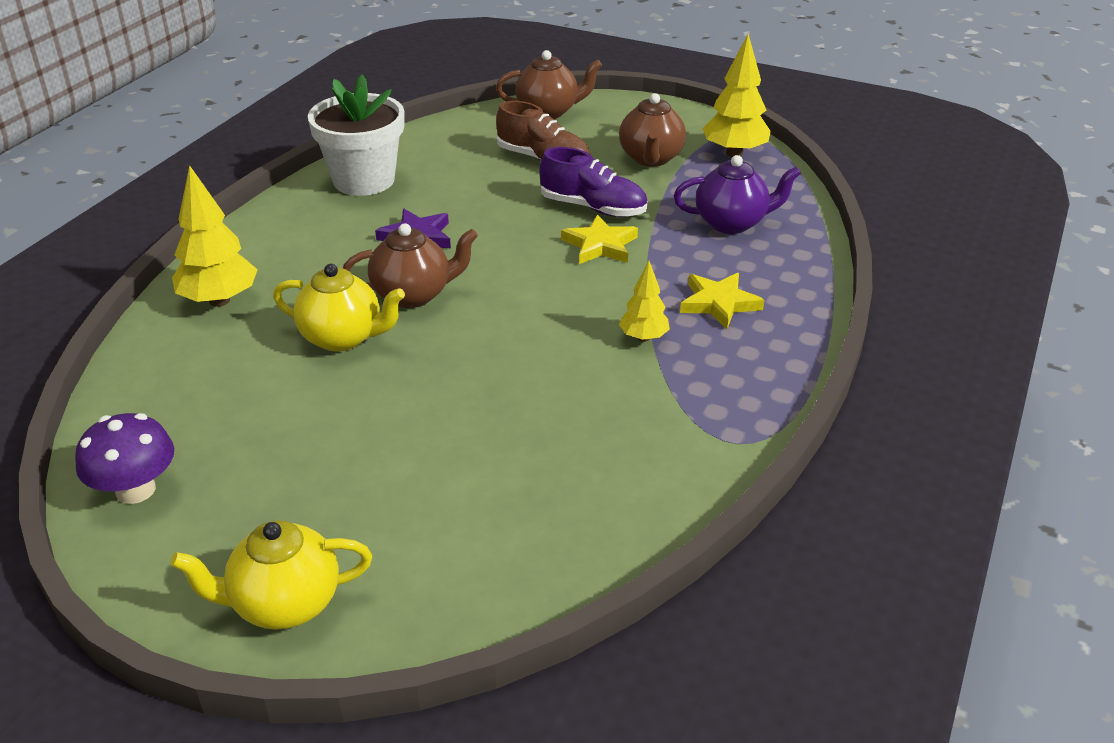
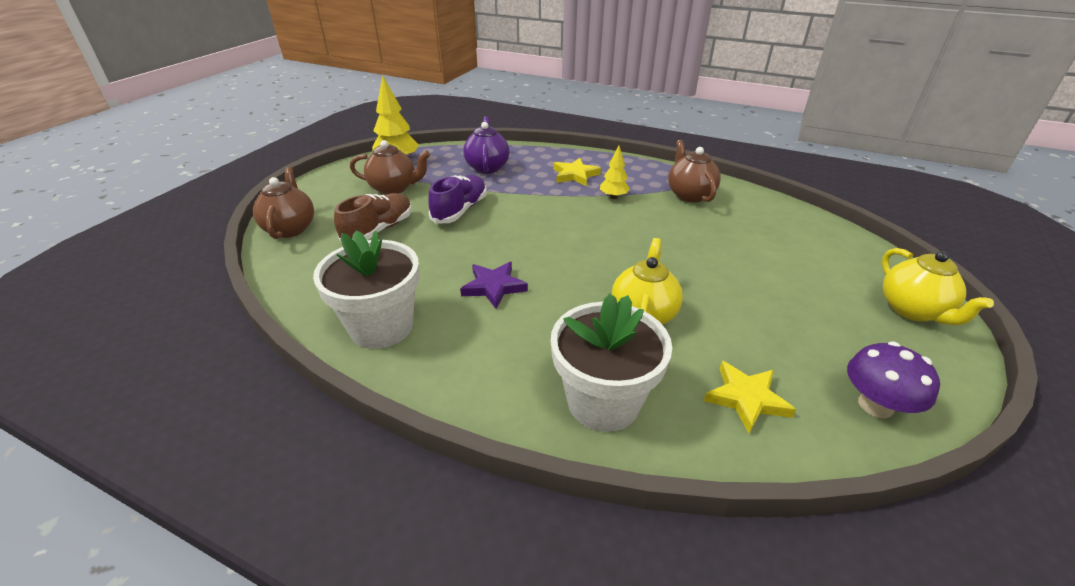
camera: 90 degrees left, 0 degrees up
yellow tree [172,165,258,307] -> white flower pot [551,293,672,432]
brown teapot [343,223,478,308] -> brown teapot moved to [668,140,721,203]
yellow star [561,214,638,264] -> yellow star moved to [704,361,796,433]

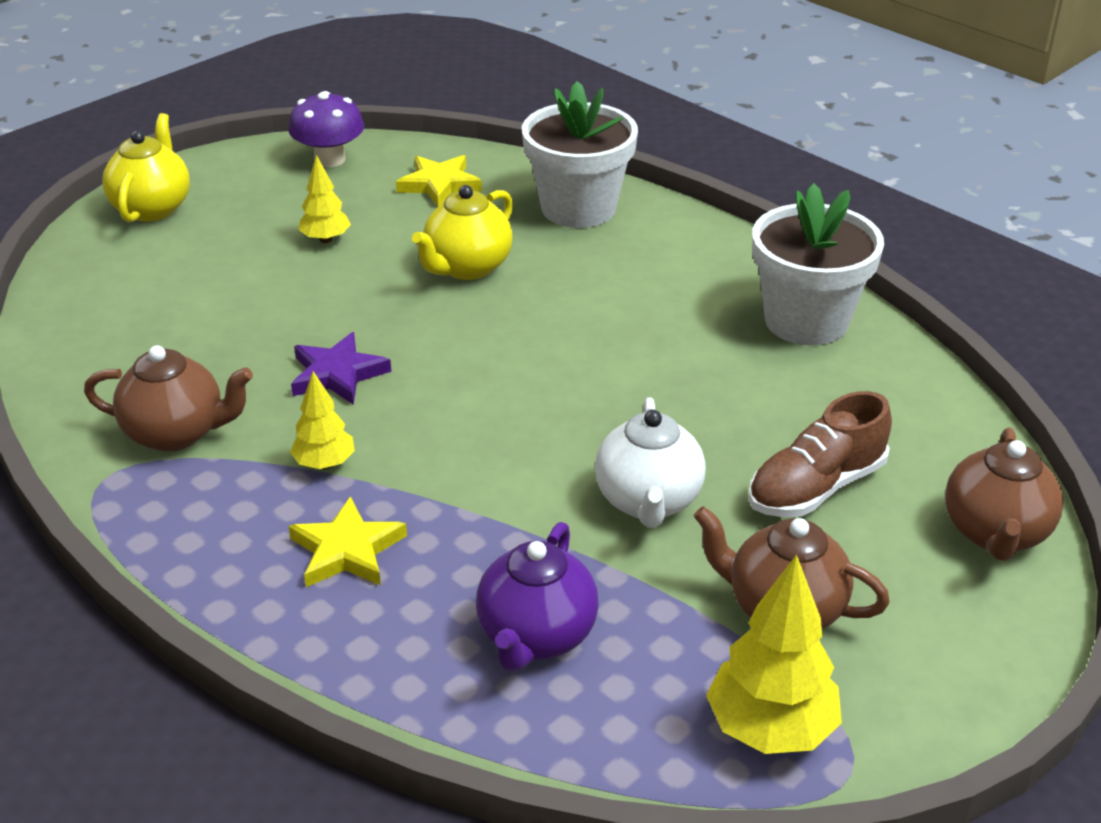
camera: 160 degrees left, 0 degrees up
purple shoe [428,175,487,224] -> white teapot [595,397,706,528]
purple star [460,262,528,309] -> purple star moved to [291,332,391,405]
brown teapot [668,140,721,203] -> brown teapot turned 90 degrees counterclockwise [84,345,253,452]
none -> yellow tree [298,155,351,243]

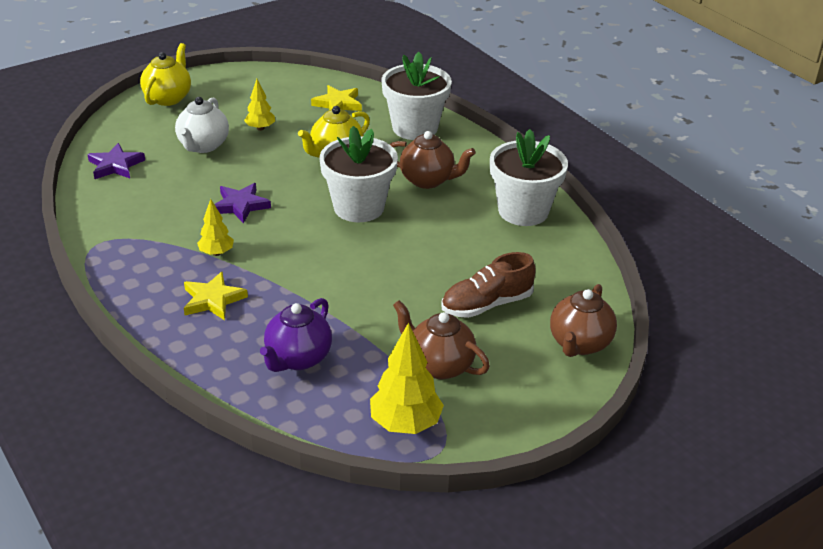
camera: 10 degrees right, 0 degrees up
brown teapot [84,345,253,452] -> brown teapot moved to [390,131,476,189]
purple mushroom [289,91,364,167] -> none
white teapot [595,397,706,528] -> white teapot moved to [175,97,229,153]
none -> purple star [87,143,145,179]
none -> white flower pot [319,126,398,222]

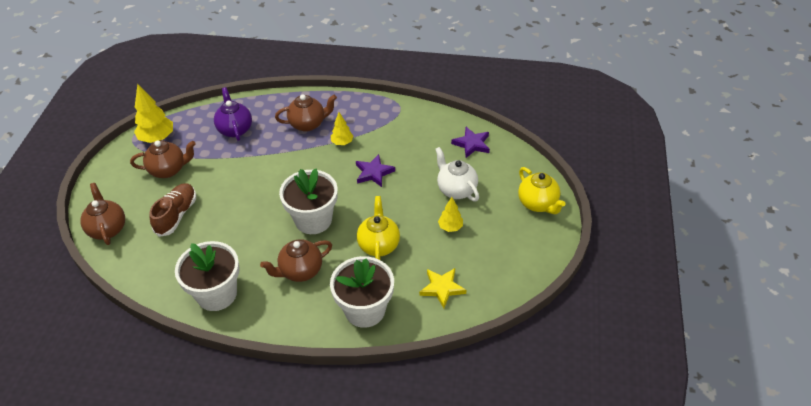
camera: 135 degrees right, 10 degrees up
yellow star [184,272,248,320] -> brown teapot [275,95,337,132]

